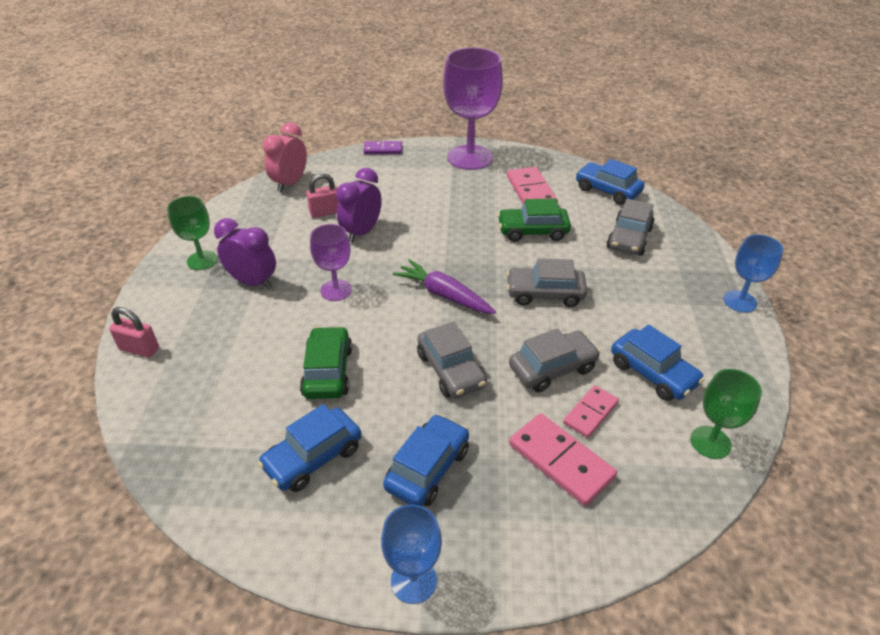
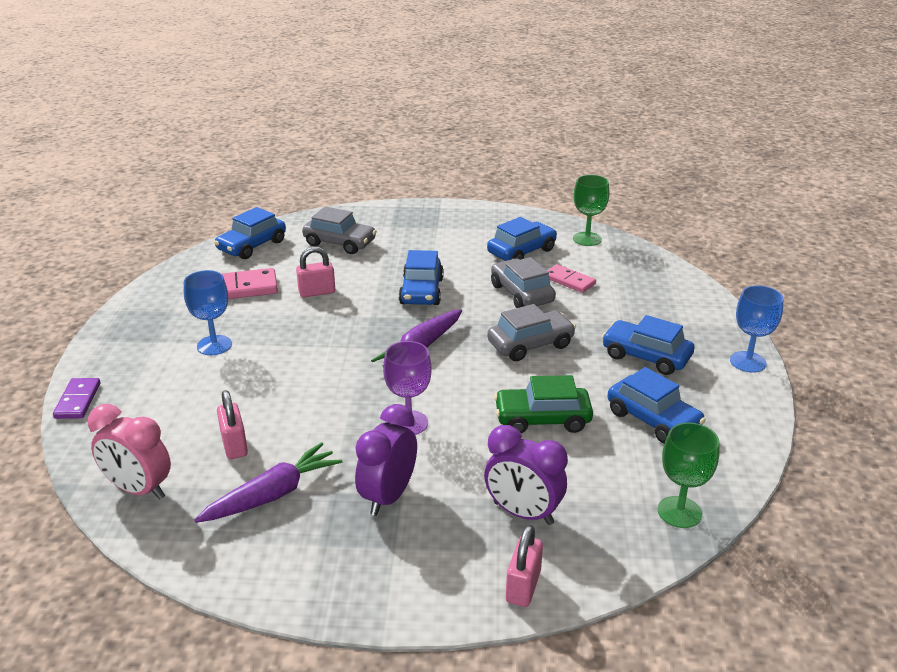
camera: 90 degrees left, 10 degrees down
green goblet [167,196,218,270] -> green goblet moved to [658,422,719,528]
purple clock [336,168,382,243] -> purple clock moved to [484,425,568,525]
purple goblet [443,47,503,170] -> none
green car [498,199,571,242] -> pink padlock [296,247,335,297]
grey car [506,258,587,307] -> blue car [399,250,444,305]
pink domino [509,413,617,506] -> none
blue goblet [724,234,784,313] -> blue goblet moved to [184,270,232,355]
none -> purple carrot [194,442,343,523]

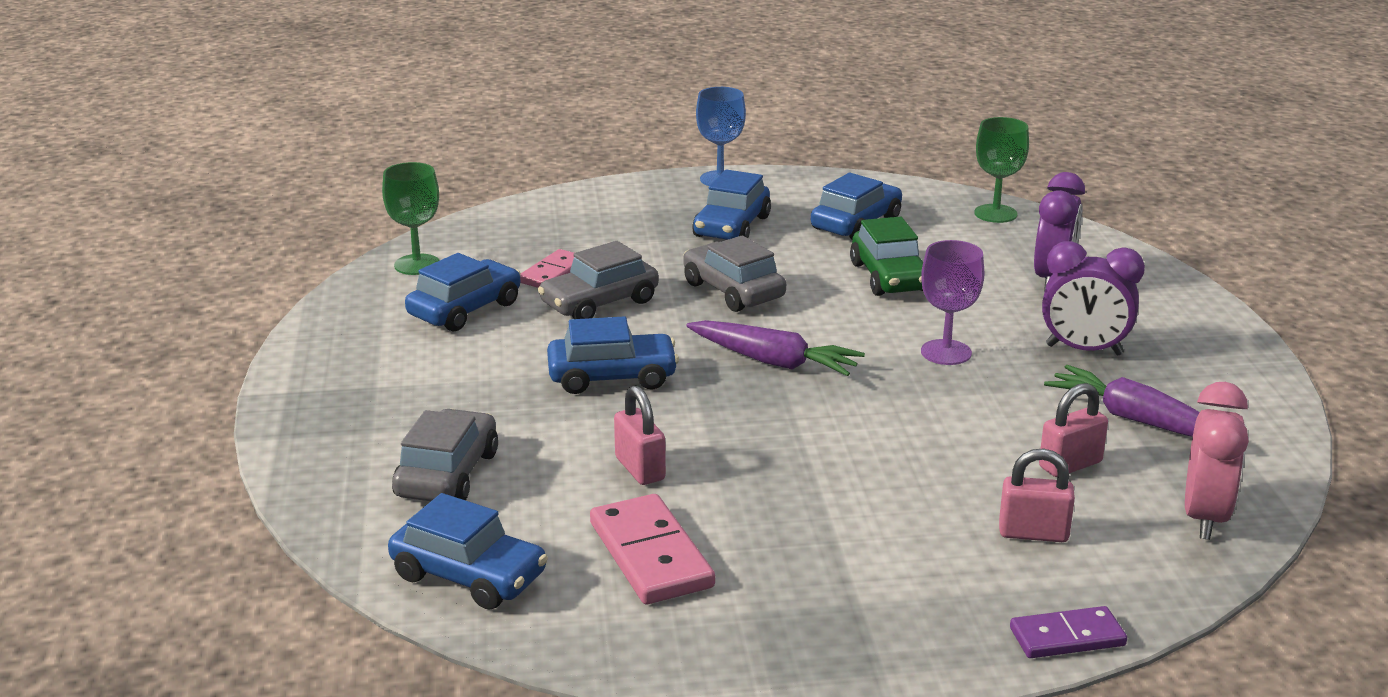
camera: 100 degrees left, 5 degrees down
blue goblet [184,270,232,355] -> none
blue car [487,217,557,261] -> blue car turned 90 degrees clockwise [405,253,521,331]
pink padlock [506,525,543,607] -> pink padlock moved to [999,448,1075,542]

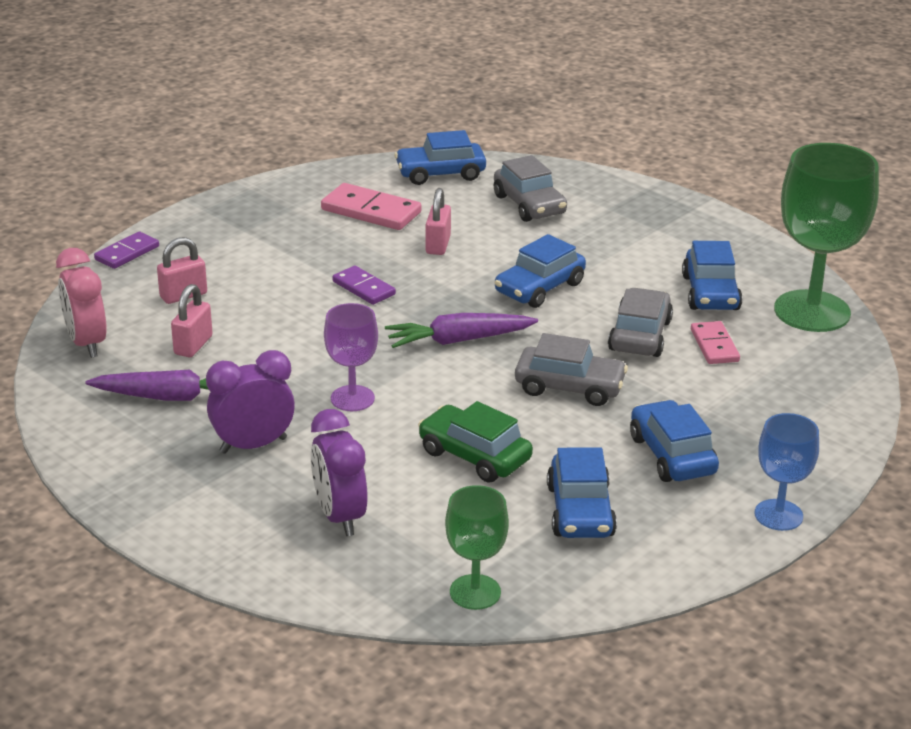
camera: 140 degrees right, 5 degrees up
green goblet [382,162,440,275] -> green goblet [774,143,879,332], size x1.86
pink padlock [614,385,666,485] -> pink padlock turned 75 degrees clockwise [425,188,451,255]
none -> purple domino [332,266,396,305]

